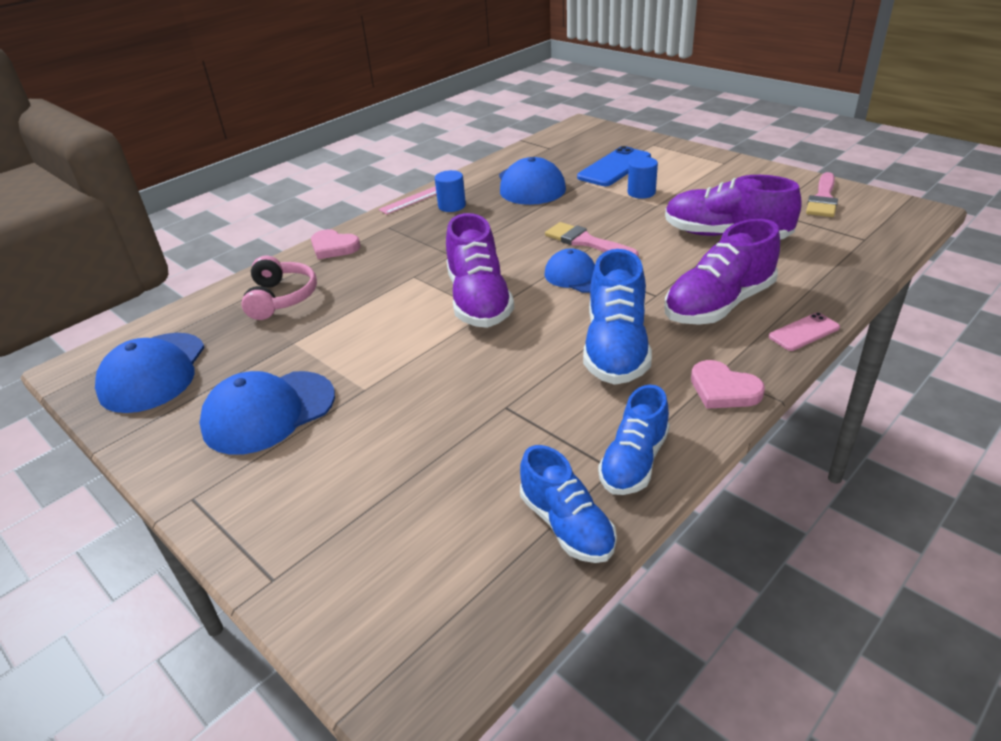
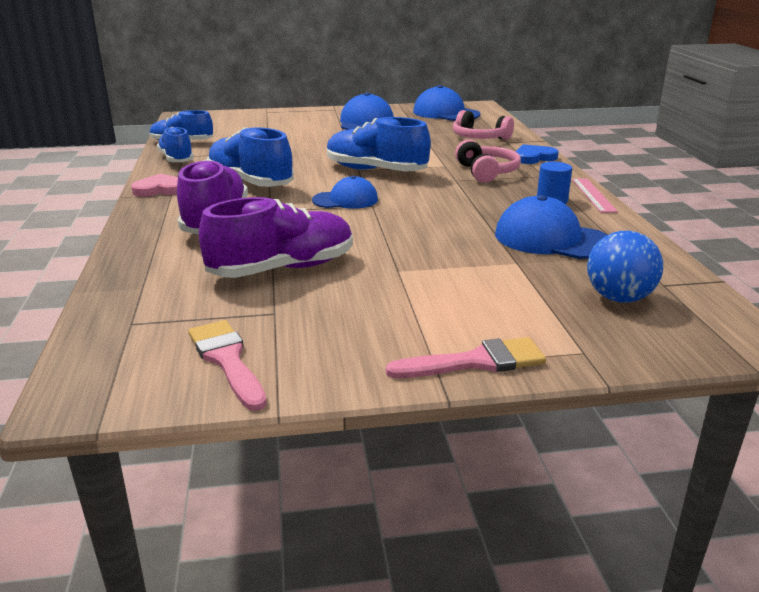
camera: 125 degrees right, 10 degrees down
pink heart [311,229,360,259] -> blue heart [516,144,559,164]
purple shoe [446,213,514,328] -> blue shoe [327,117,431,171]
pink brush [545,222,639,257] -> pink brush moved to [386,337,546,378]
blue phone [577,146,651,186] -> none
blue cylinder [628,157,658,199] -> none
pink phone [769,312,840,351] -> none
none -> pink headphones [455,139,521,183]
none -> blue ball [587,231,663,303]

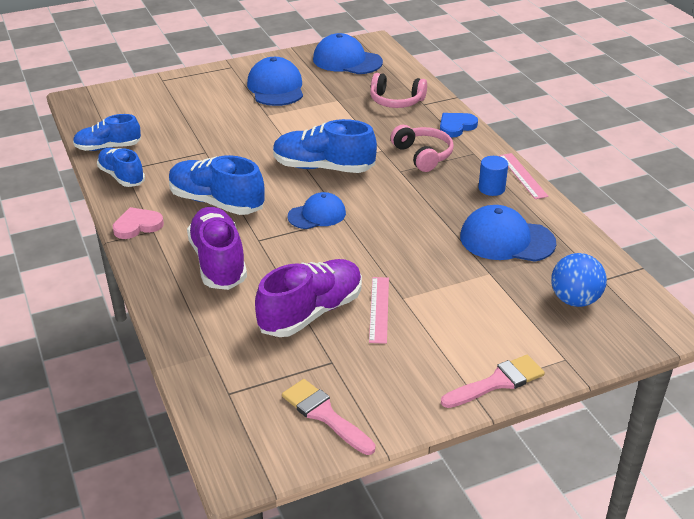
camera: 15 degrees left, 10 degrees up
none -> pink ruler [369,277,389,344]

